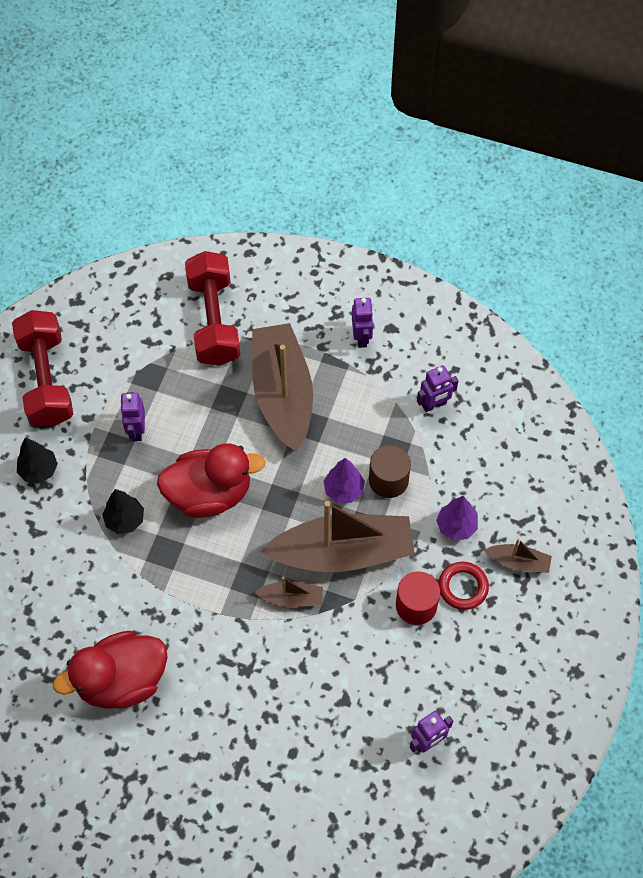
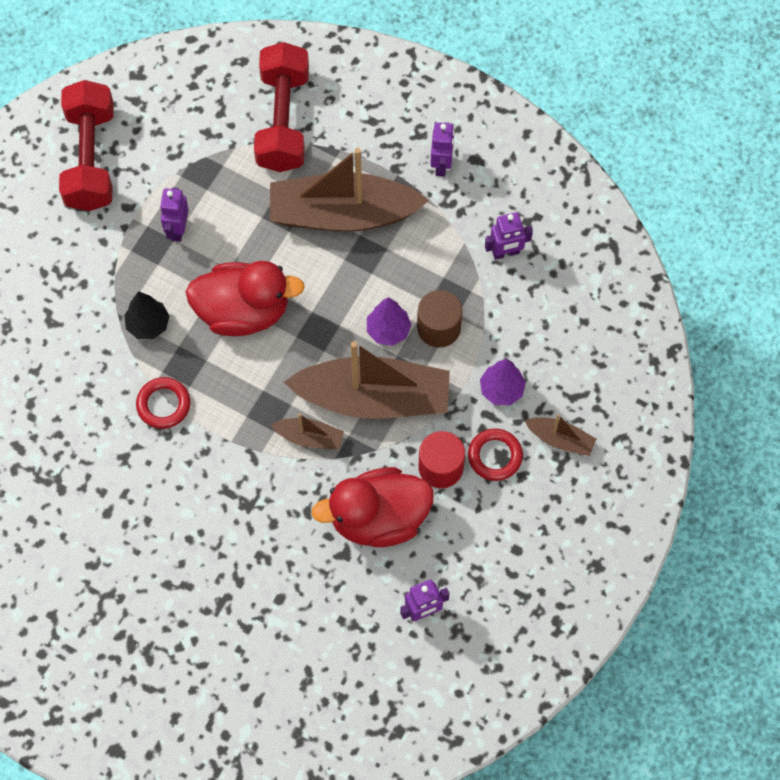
camera: 10 degrees right, 5 degrees up
black tree [17,438,58,484] -> none
red duck [53,631,168,709] -> red duck moved to [311,467,434,547]
brown boat [252,323,313,451] -> brown boat turned 90 degrees counterclockwise [270,148,429,232]
none -> red ring [136,377,190,429]

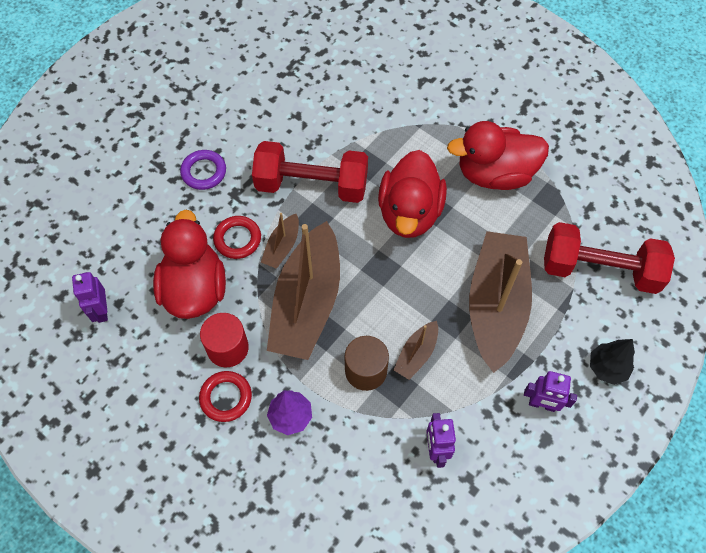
camera: 100 degrees right, 5 degrees down
red dumbbell [59,80,114,211] -> red dumbbell moved to [252,141,368,203]
black tree [124,291,169,339] -> black tree moved to [590,339,635,385]
red ring [136,377,190,429] -> red ring moved to [213,216,261,259]
purple robot [160,187,189,242] -> red duck [447,121,549,190]
purple tree [367,297,411,346] -> none
brown boat [524,414,596,456] -> brown boat moved to [394,321,438,380]
none -> purple ring [180,150,226,190]

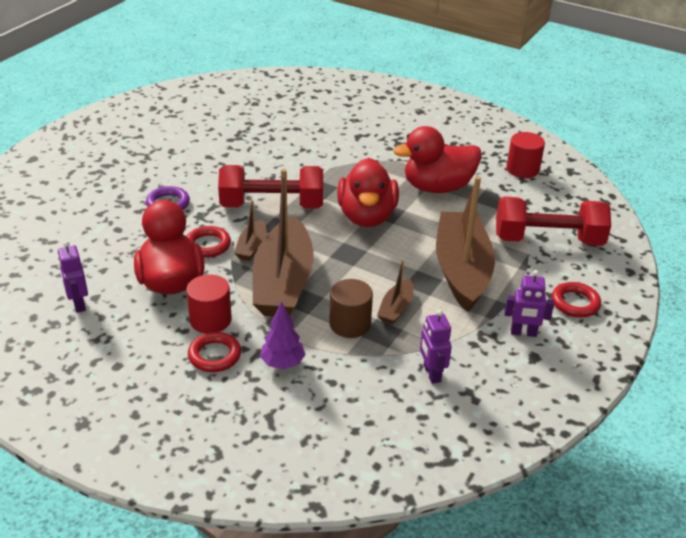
camera: 10 degrees left, 25 degrees down
black tree [590,339,635,385] -> red ring [552,282,601,317]
none -> red cylinder [506,132,545,178]

